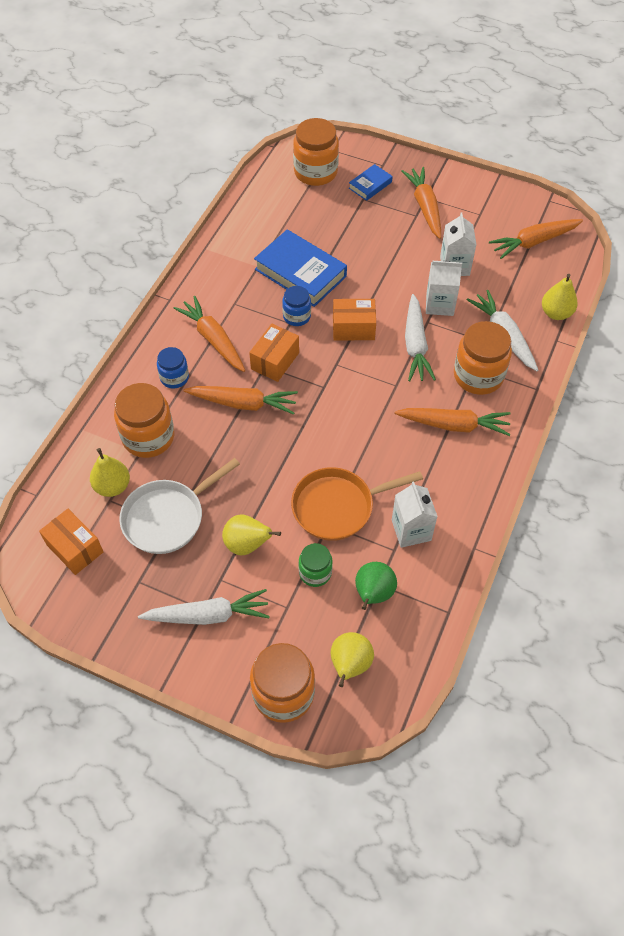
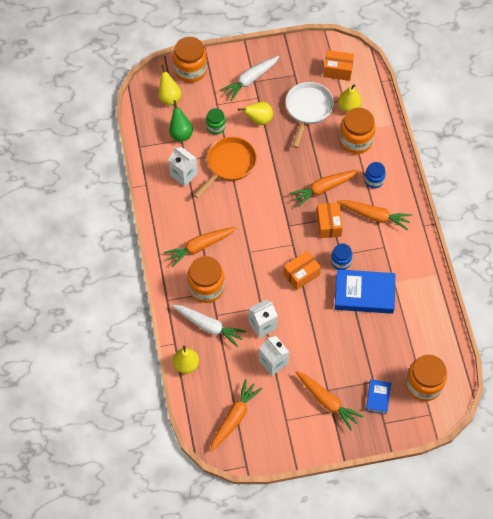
camera: 145 degrees right, 5 degrees up
white carrot [405,294,436,381] -> none

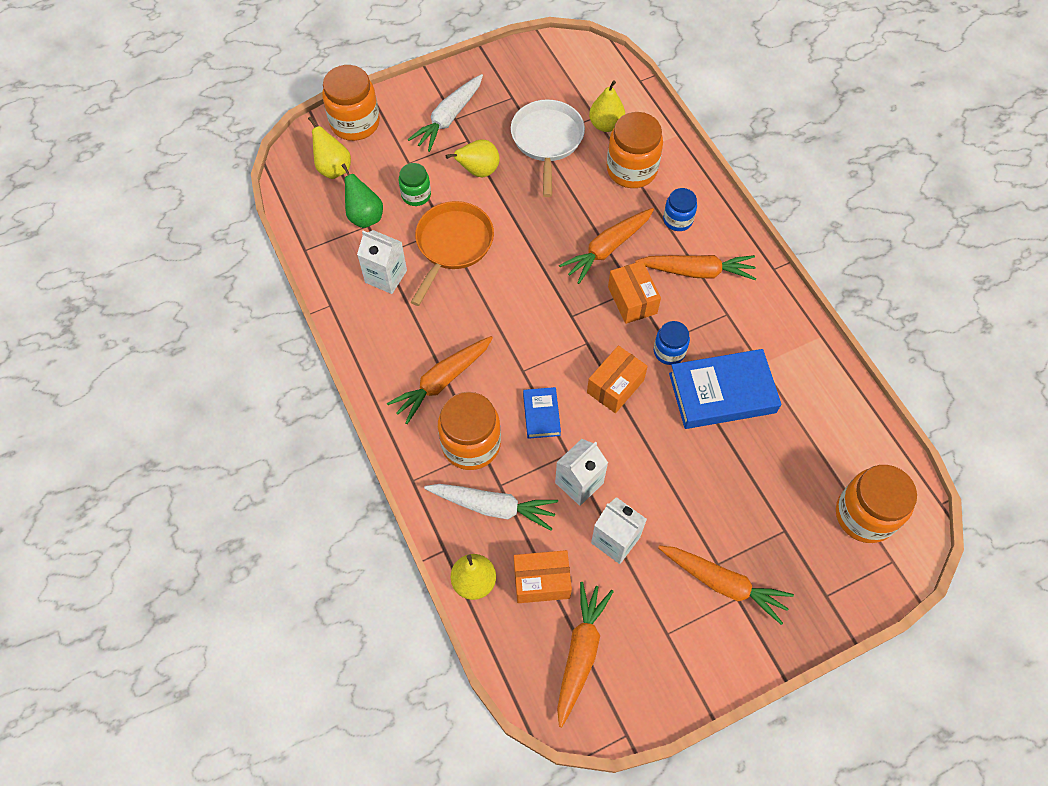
camera: 15 degrees left, 0 degrees up
orange box [323,50,354,81] -> orange box moved to [514,550,572,603]
blue book [366,379,391,414] -> blue book moved to [523,387,561,439]

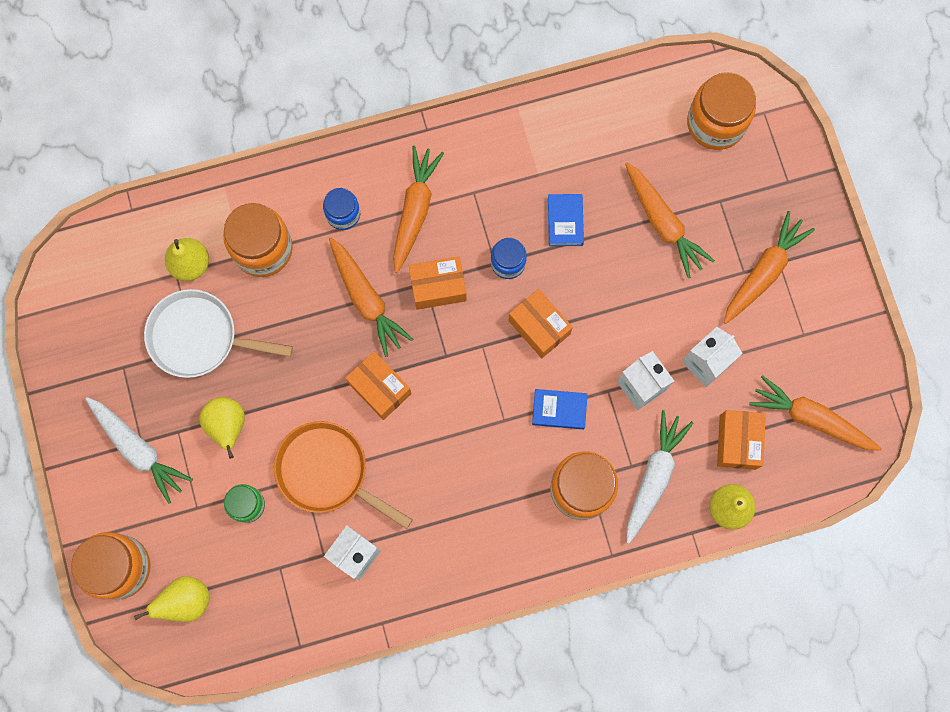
camera: 80 degrees left, 15 degrees up
green pear [341,164,383,228] -> none
orange carrot [387,336,493,424] -> orange carrot moved to [625,162,715,278]
blue book [669,349,781,429] -> blue book [548,194,584,246], size x0.51
none -> orange box [346,351,412,420]

